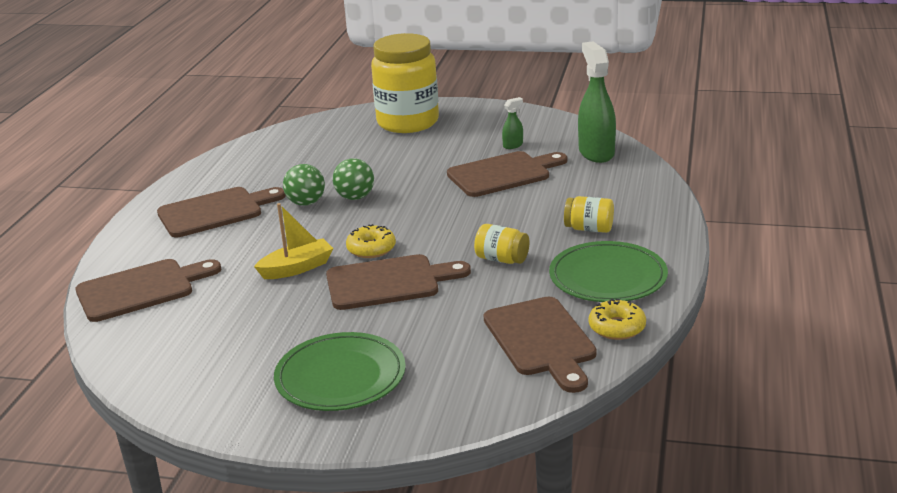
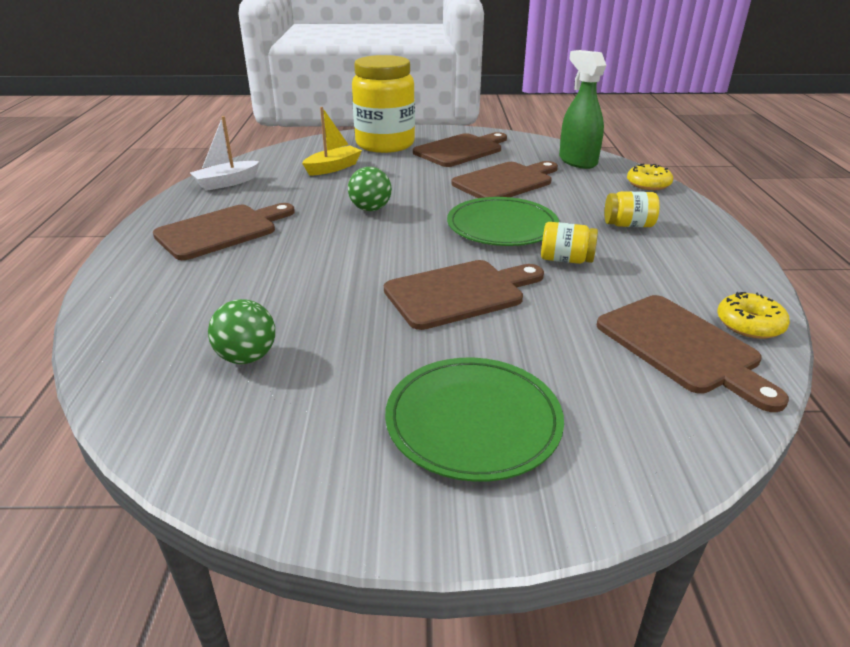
camera: 15 degrees left, 5 degrees up
brown cutting board [75,259,221,322] -> brown cutting board moved to [413,132,507,167]
yellow boat [254,203,333,279] -> yellow boat moved to [302,107,362,176]
green ball [283,164,325,206] -> green ball moved to [208,299,275,364]
yellow donut [346,224,396,258] -> yellow donut moved to [627,163,673,190]
green spray bottle [502,97,523,149] -> none
green plate [549,241,668,302] -> green plate moved to [447,197,559,246]
none -> white boat [190,116,260,191]

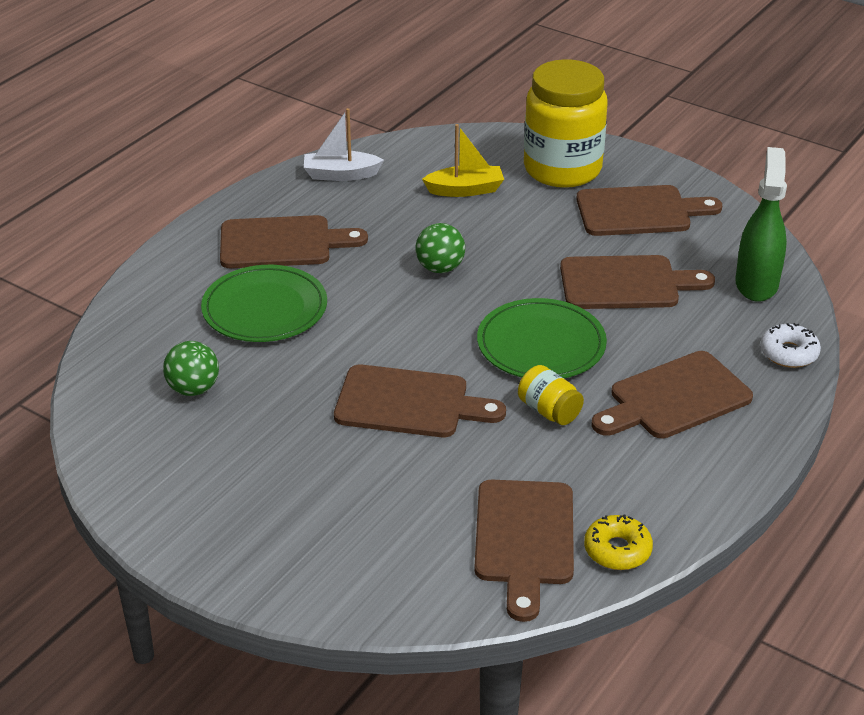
camera: 35 degrees right, 5 degrees up
green plate [385,358,564,482] -> green plate moved to [201,265,327,342]
yellow jar [604,191,660,227] -> brown cutting board [592,351,753,438]
yellow donut [627,163,673,190] -> white donut [760,323,821,368]

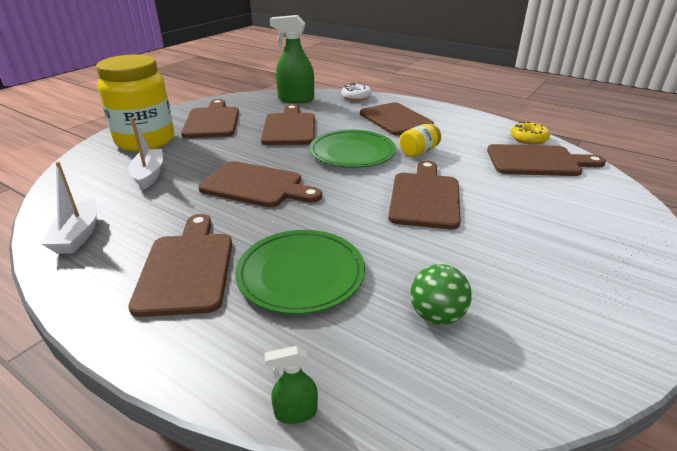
camera: 90 degrees left, 5 degrees down
green ball [415,223,465,273] -> brown cutting board [198,161,322,207]
yellow boat [422,124,504,197] -> white boat [128,118,163,190]
none -> green spray bottle [265,346,318,424]

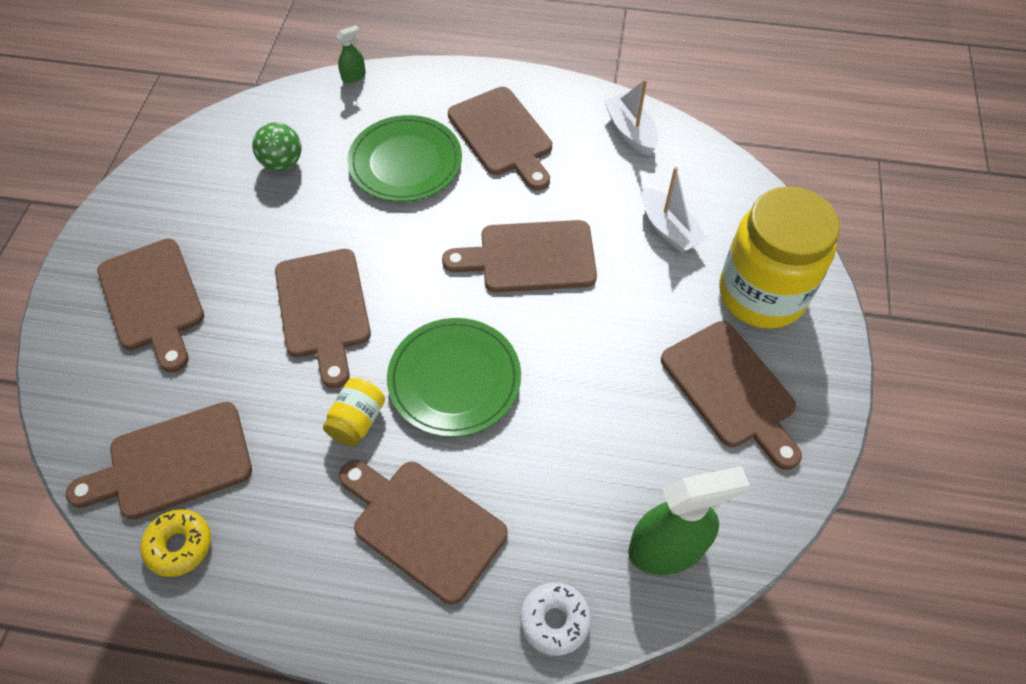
camera: 155 degrees right, 25 degrees up
brown cutting board [261,104,315,145] -> brown cutting board moved to [98,239,204,372]

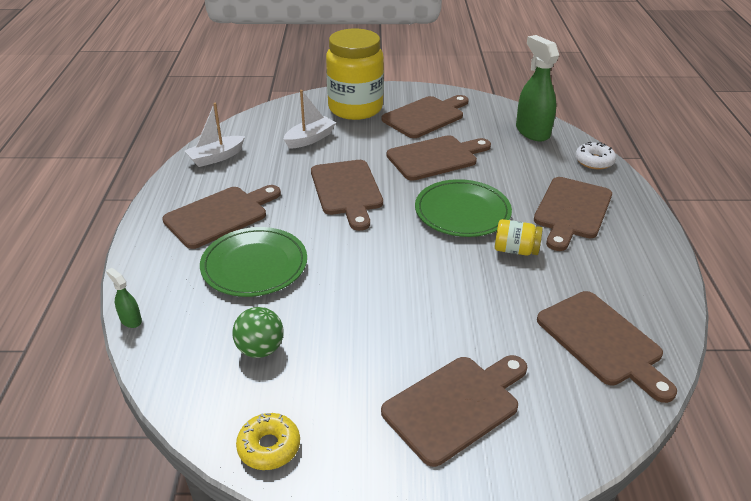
camera: 100 degrees left, 20 degrees down
yellow donut [140,509,211,577] -> yellow donut moved to [236,413,300,470]
brown cutting board [275,249,371,388] -> brown cutting board moved to [387,135,491,181]

